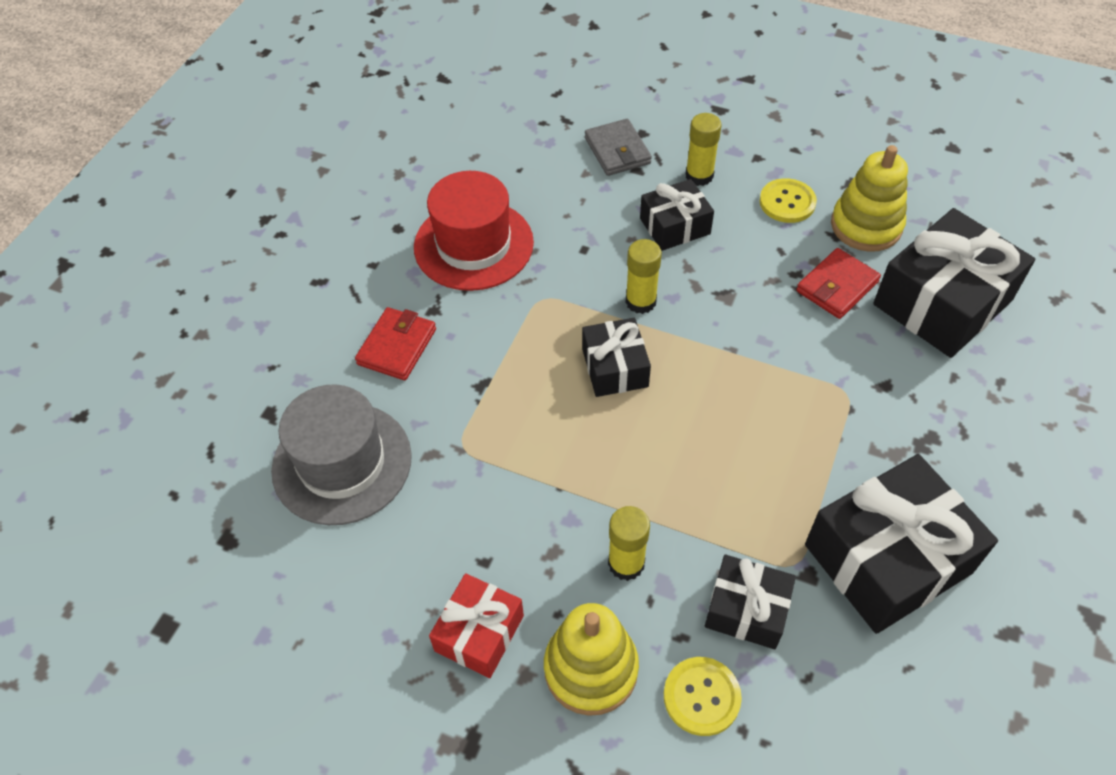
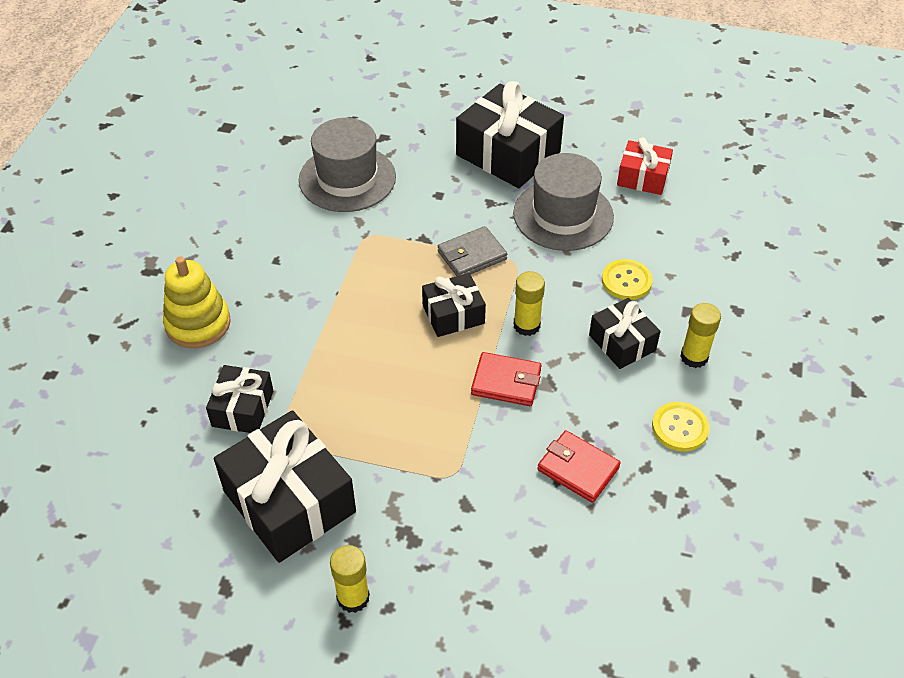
camera: 80 degrees right, 5 degrees down
red wallet [355,307,436,380] -> red wallet moved to [471,352,542,406]
red hat [414,171,534,291] -> grey hat [513,153,614,251]
red gift [429,573,524,678] -> red gift moved to [617,137,673,195]
grey wallet [585,119,652,176] -> grey wallet moved to [438,226,507,276]
yellow glue stick [608,506,650,581] -> yellow glue stick moved to [330,545,370,613]
yellow button [664,657,742,736] -> yellow button moved to [602,259,653,300]
yellow stacking toy [831,145,908,252] -> none
black gift [873,208,1035,358] -> black gift moved to [456,81,564,188]

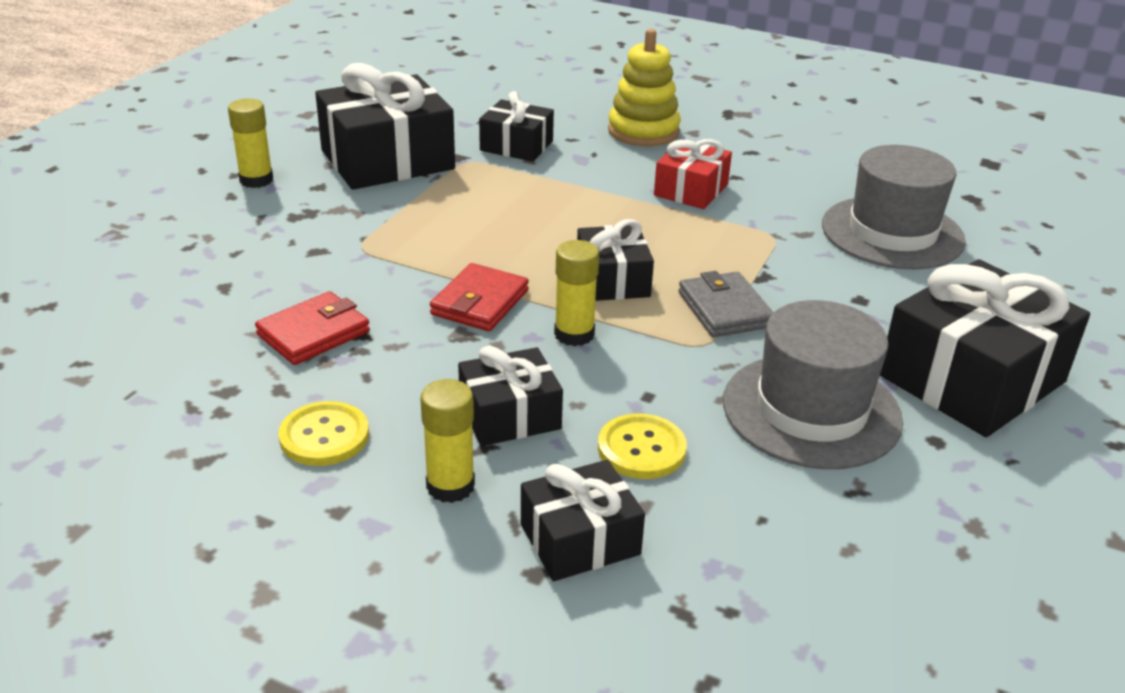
camera: 100 degrees right, 15 degrees down
red gift [617,137,673,195] -> red gift moved to [654,139,732,209]
none -> black gift [521,460,645,581]

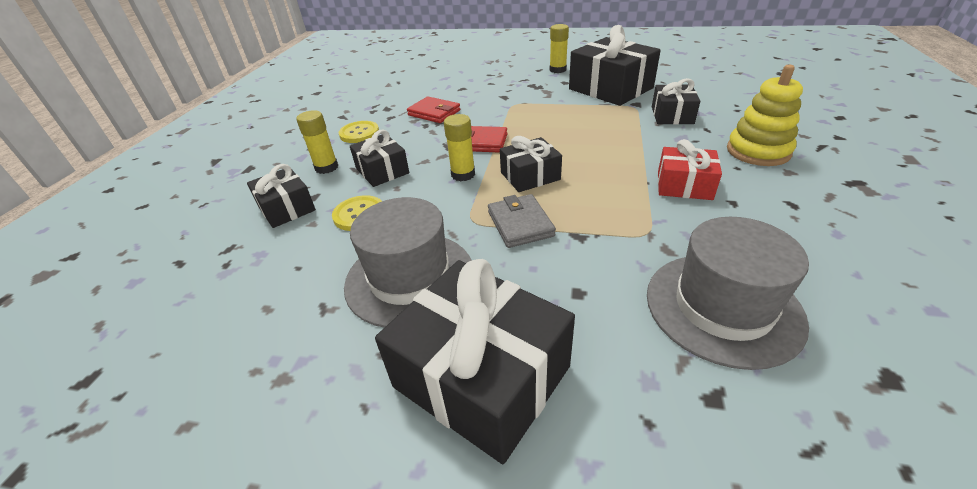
camera: 80 degrees right, 5 degrees up
grey wallet [678,271,774,337] -> grey wallet turned 75 degrees counterclockwise [488,194,556,248]

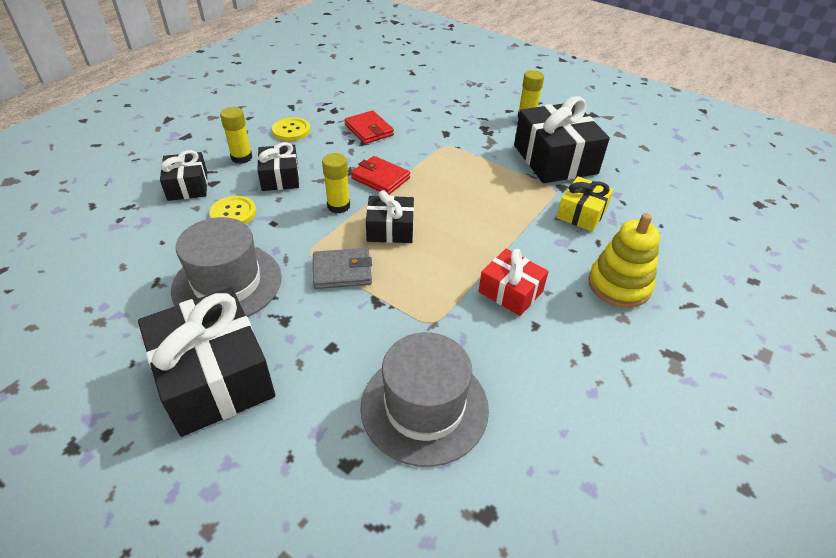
camera: 20 degrees right, 5 degrees up
grey wallet [488,194,556,248] -> grey wallet turned 75 degrees clockwise [313,248,372,289]
black gift [652,78,700,124] -> yellow gift [557,176,614,232]

